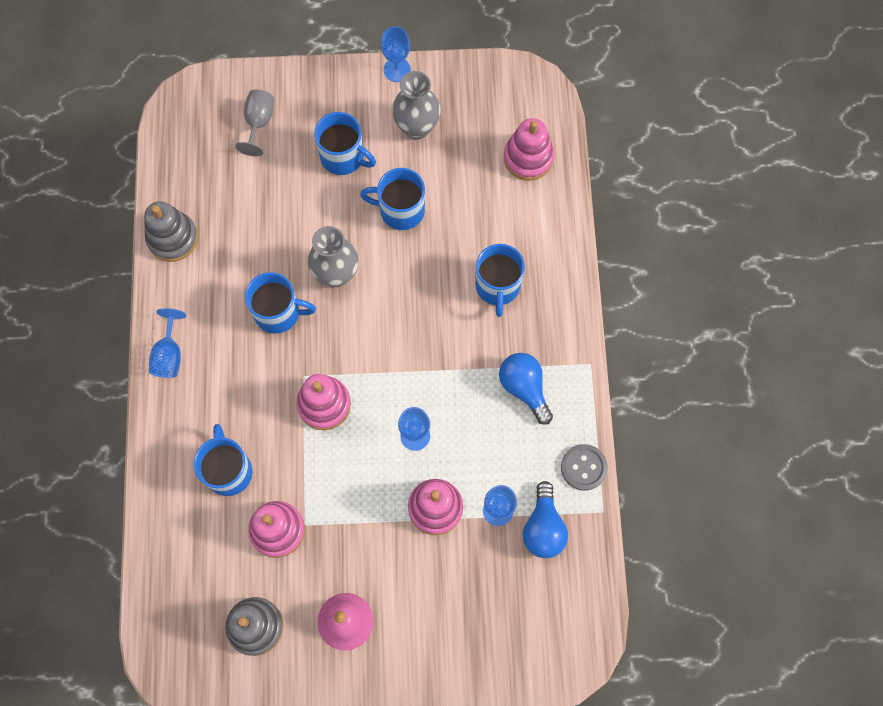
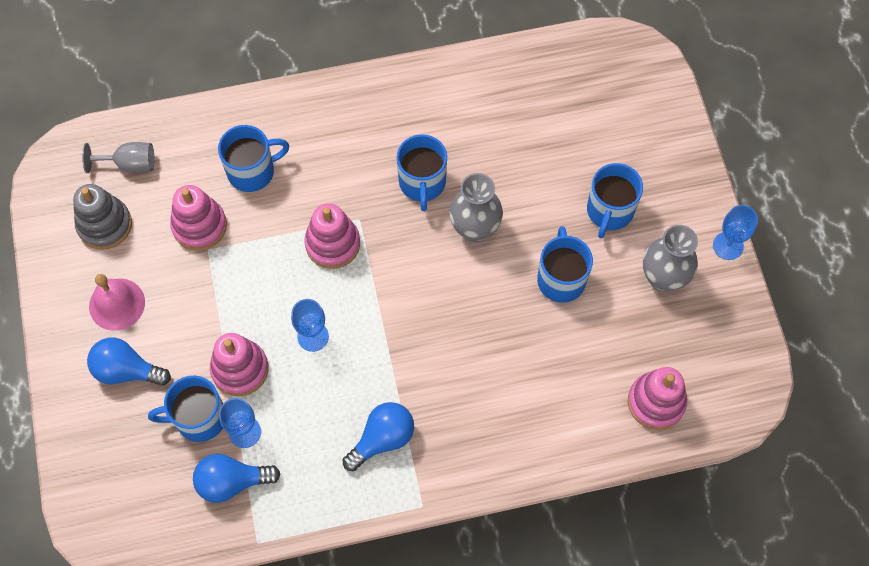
camera: 80 degrees right, 5 degrees down
grey stacking toy [144,201,198,262] -> none
blue goblet [149,308,186,378] -> none
grey goblet [235,89,274,156] -> grey goblet moved to [82,142,154,173]
blue mug [475,244,525,317] -> blue mug moved to [148,376,223,442]
grey button [561,444,608,491] -> none
none -> blue light bulb [87,338,171,386]

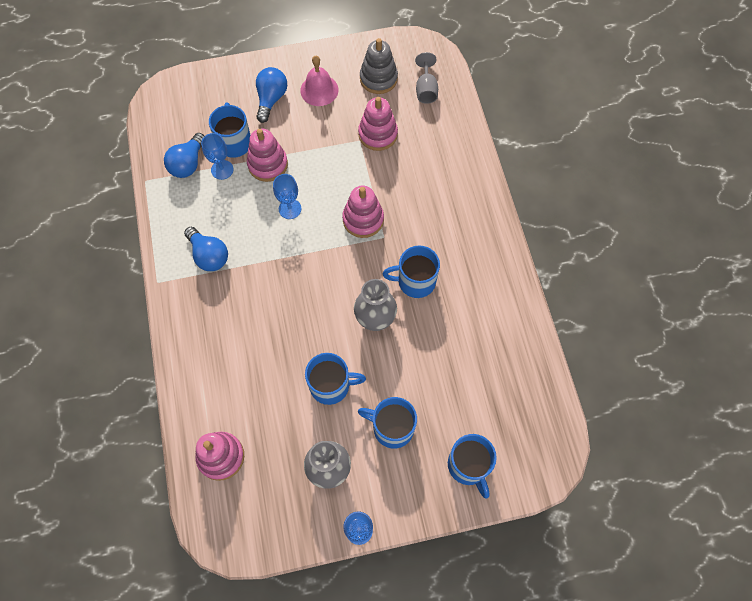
camera: 90 degrees right, 0 degrees up
blue light bulb [193,454,280,503] -> blue light bulb turned 150 degrees counterclockwise [164,133,204,178]
blue mug [218,125,289,192] -> blue mug moved to [448,434,497,499]

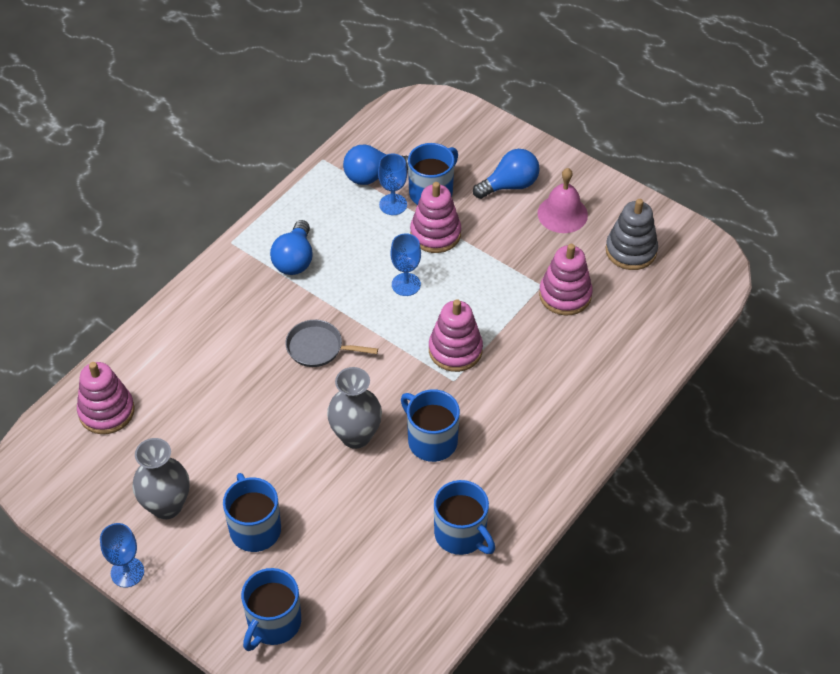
camera: 50 degrees right, 15 degrees down
blue mug [305,353,366,405] -> blue mug moved to [434,480,495,555]
grey goblet [415,52,438,104] -> none
none -> grey pan [285,320,378,367]

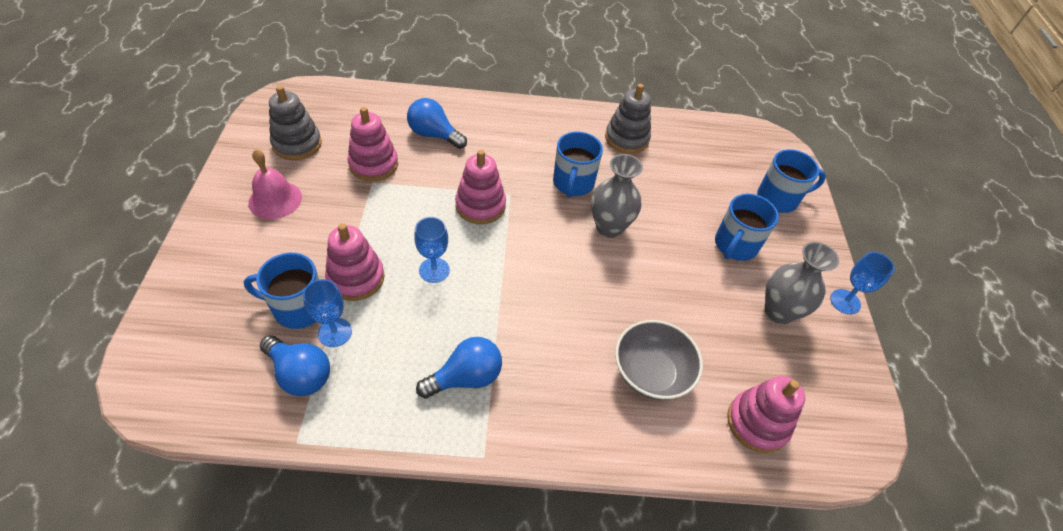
camera: 130 degrees left, 0 degrees up
grey pan [285,320,378,367] -> none
blue mug [434,480,495,555] -> grey stacking toy [605,84,651,154]
blue light bulb [473,149,540,199] -> blue light bulb moved to [407,98,467,149]
none -> grey bowl [615,320,703,400]

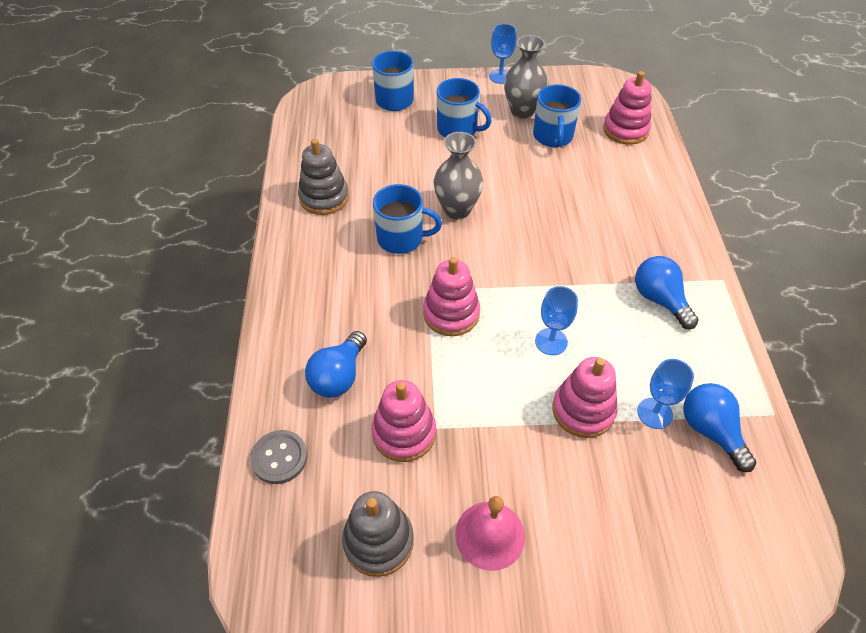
camera: 90 degrees left, 0 degrees up
blue mug [244,253,319,329] -> blue mug moved to [533,84,581,147]
blue light bulb [260,335,330,396] -> blue light bulb turned 60 degrees counterclockwise [683,383,757,472]
grey bowl [615,320,703,400] -> none
none -> grey button [250,430,308,484]

